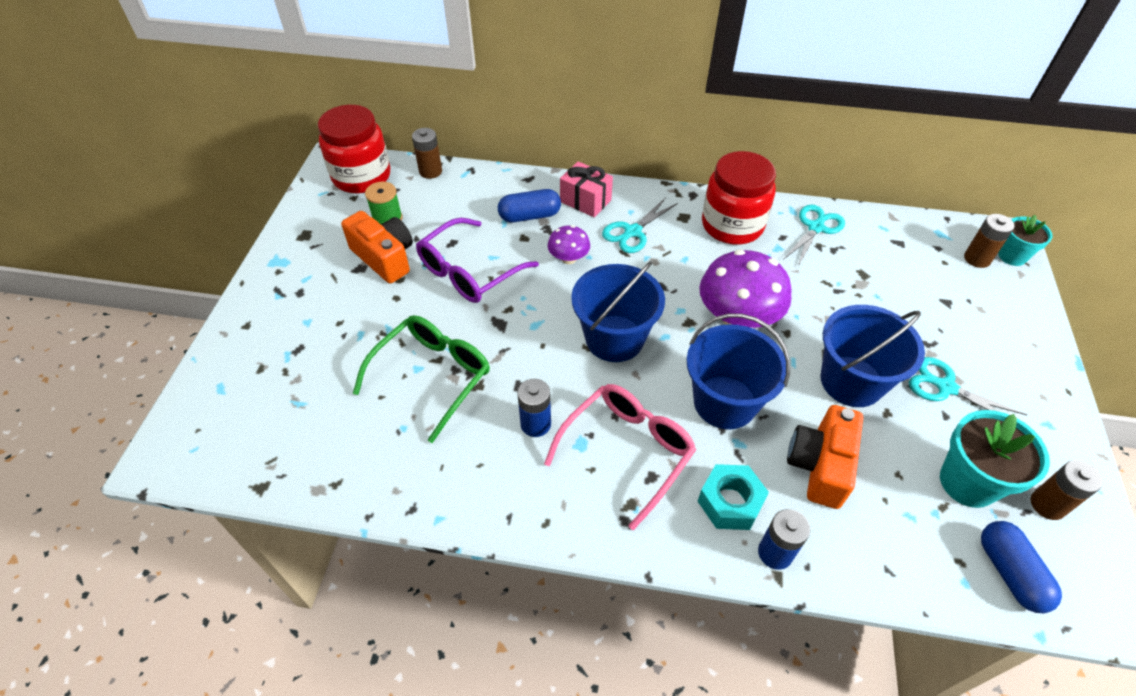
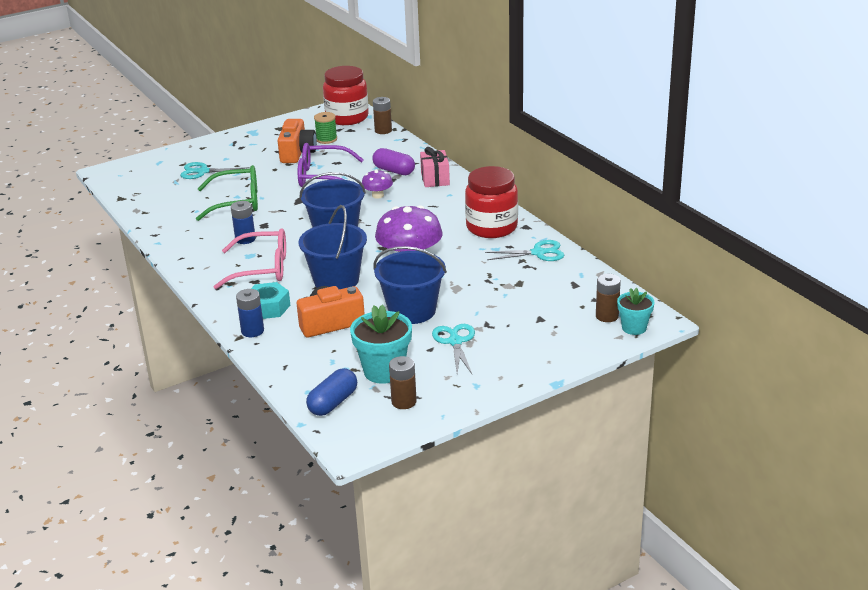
camera: 50 degrees right, 20 degrees down
blue capsule [498,189,561,222] -> purple capsule [372,148,415,175]
turquoise scissors [602,197,678,253] -> turquoise scissors moved to [180,162,250,179]

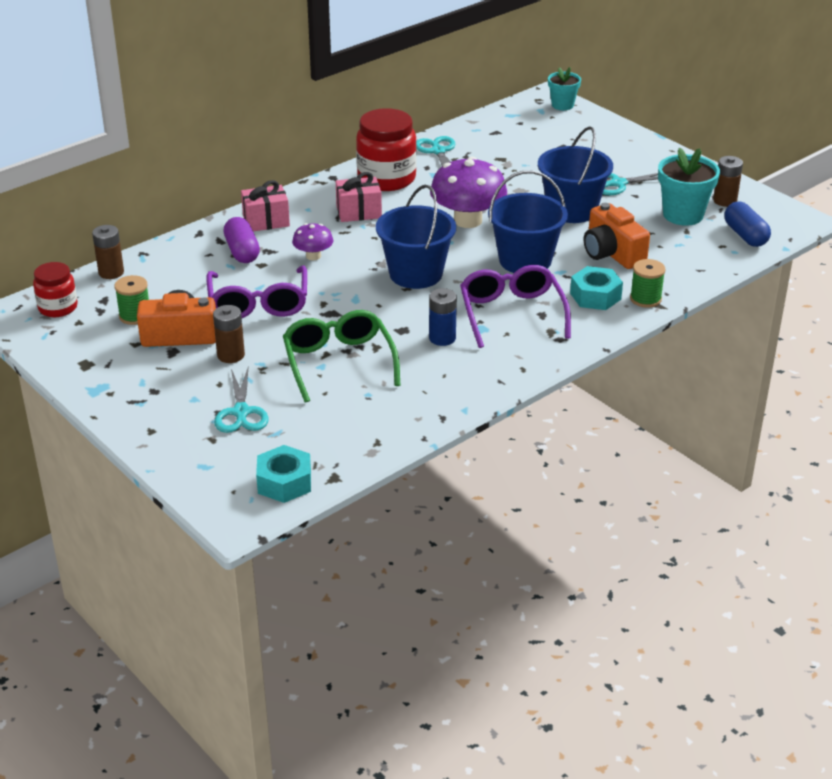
camera: 100 degrees left, 5 degrees up
pink glasses [214,228,286,289] -> purple glasses [460,265,571,348]
blue battery [236,289,264,337] -> green spool [630,259,666,308]
blue capsule [306,368,357,416] -> blue capsule turned 45 degrees clockwise [724,202,771,247]
red jar [323,66,369,125] -> red jar [33,262,78,317], size x0.59
purple capsule [372,148,415,175] -> purple capsule turned 45 degrees counterclockwise [224,217,260,263]
brown battery [596,274,621,322] -> brown battery moved to [213,305,245,363]
none -> turquoise nut [256,445,311,503]
none -> pink gift [336,172,382,222]

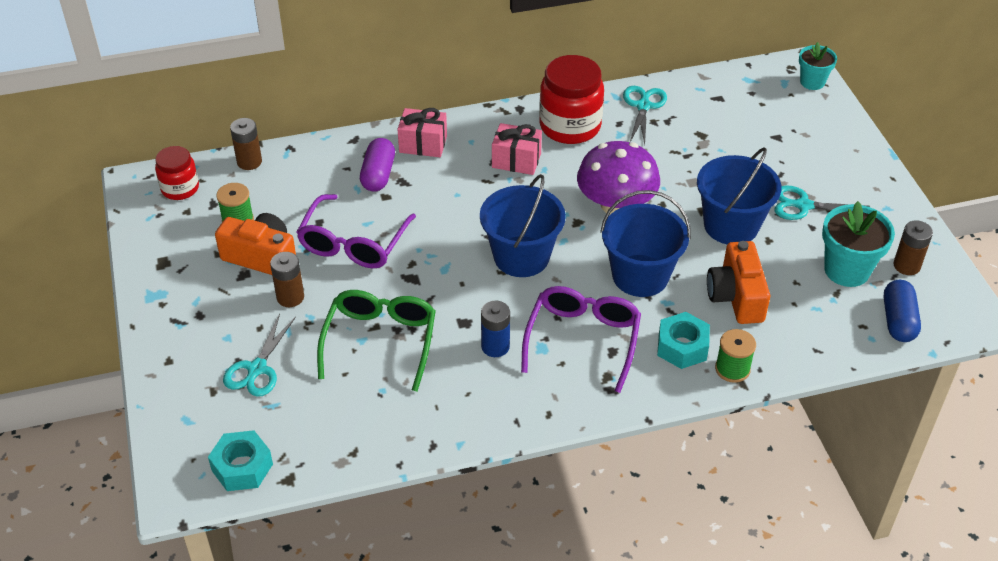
camera: 25 degrees right, 10 degrees up
purple mushroom [292,223,333,260] -> none

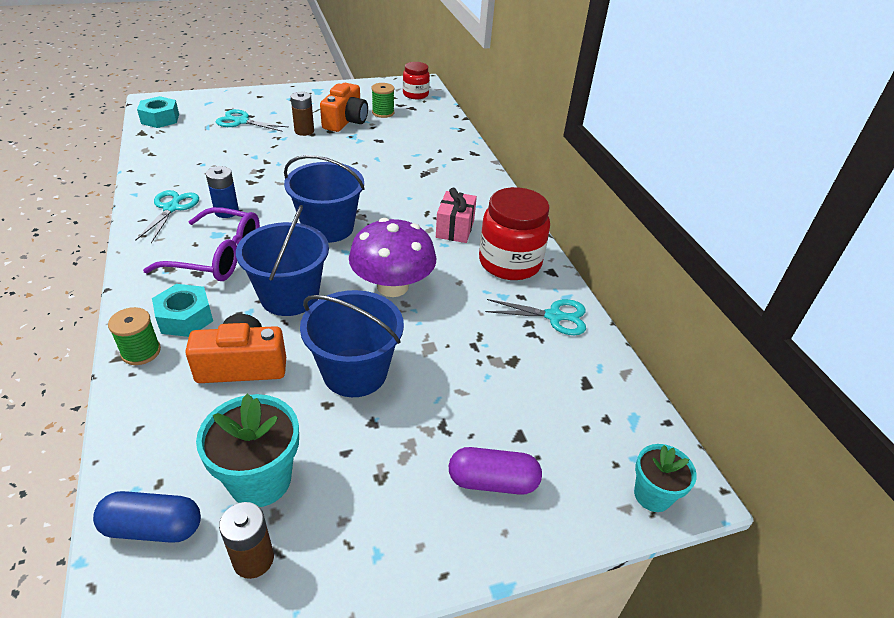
camera: 85 degrees right, 5 degrees down
brown battery [230,118,262,170] -> none
purple glasses [296,194,416,268] -> none
green glasses [317,290,436,392] -> none
purple capsule [360,138,395,192] -> purple capsule moved to [449,447,542,495]
pink gift [397,108,447,157] -> none
turquoise scissors [774,186,870,220] -> turquoise scissors moved to [135,190,199,243]

